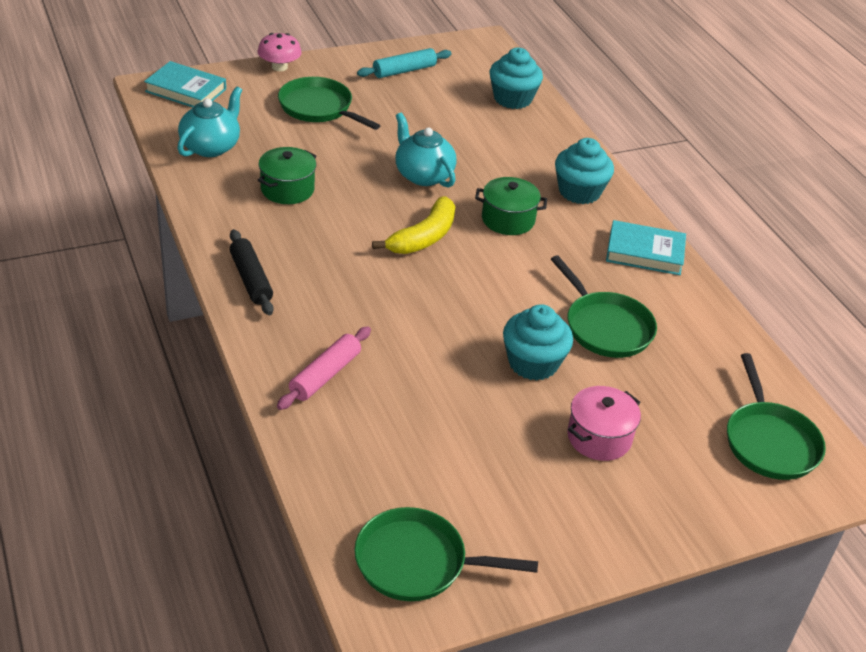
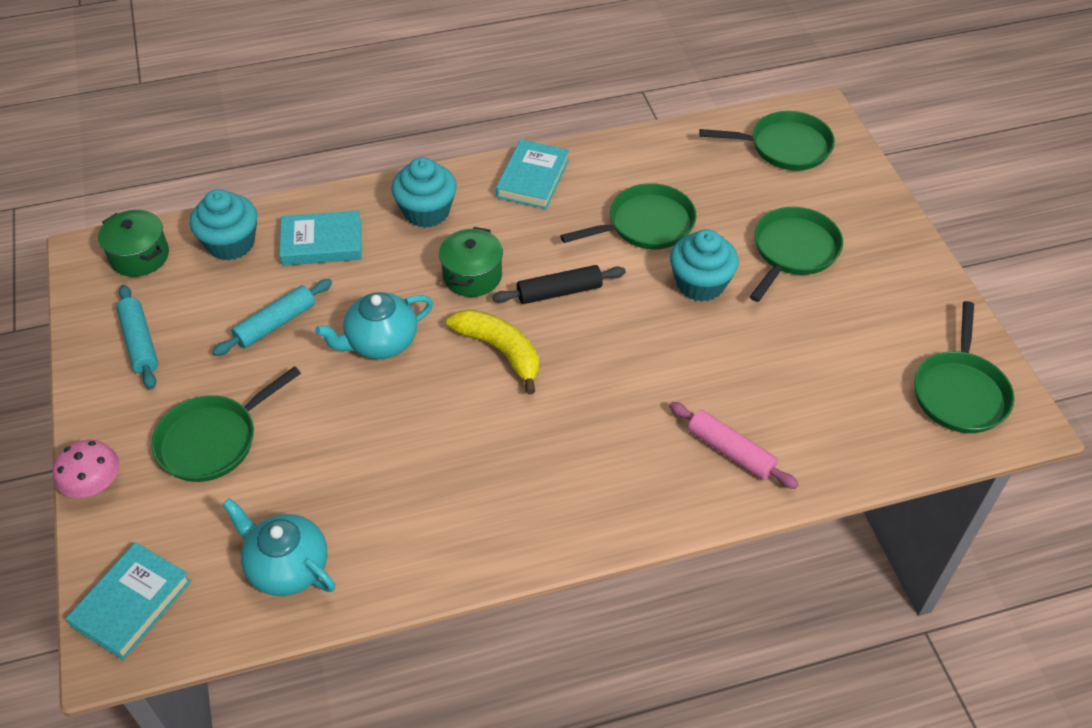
camera: 80 degrees left, 10 degrees up
black rolling pin [229,229,274,315] -> black rolling pin moved to [492,265,626,304]
green pot [258,147,317,204] -> green pot moved to [98,210,169,277]
pink pot [567,386,641,461] -> green pan [750,207,843,302]
none -> turquoise rolling pin [212,279,332,356]
none -> turquoise book [279,210,362,266]

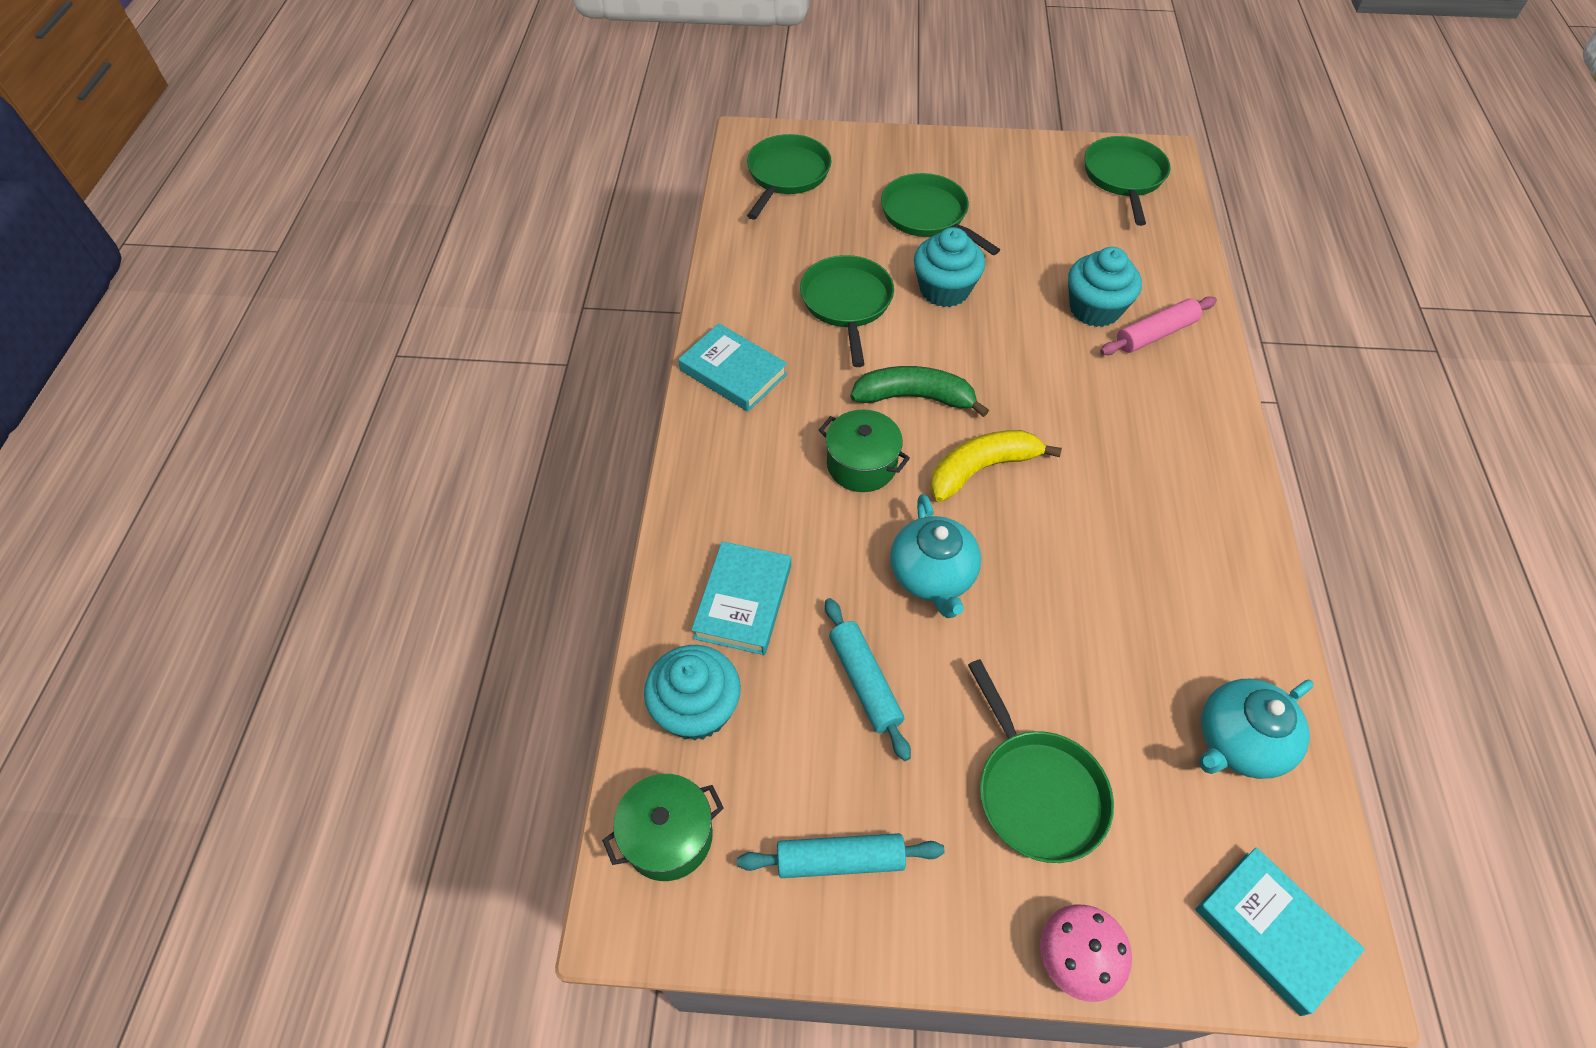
camera: 70 degrees left, 5 degrees up
turquoise cupcake [391,157,457,228] -> turquoise cupcake moved to [1068,247,1142,327]
black rolling pin [492,265,626,304] -> green banana [850,366,989,417]
green pan [914,301,1015,433] -> green pan turned 120 degrees counterclockwise [1084,136,1171,226]

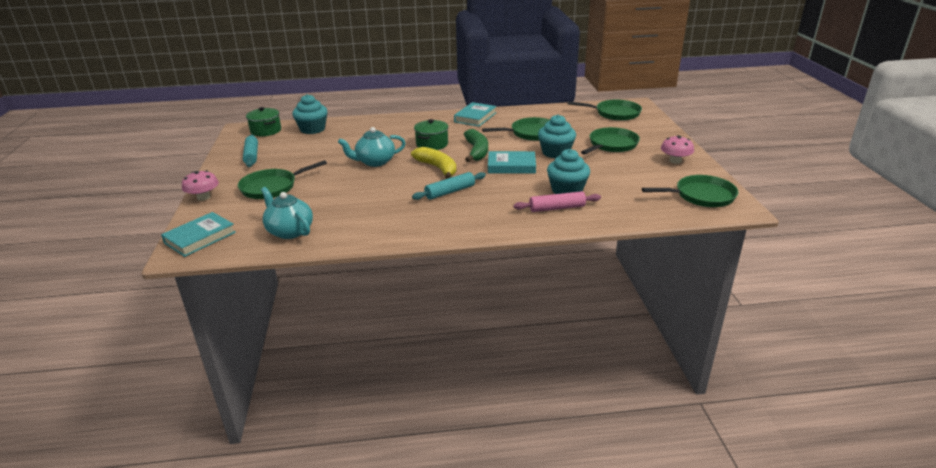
camera: 80 degrees right, 25 degrees down
turquoise book [692,541,791,655] -> turquoise book moved to [488,151,536,174]
turquoise rolling pin [825,598,911,761] -> turquoise rolling pin moved to [412,172,486,200]
pink rolling pin [1100,296,1217,355] -> pink rolling pin turned 60 degrees counterclockwise [513,191,601,212]
none -> pink mushroom [661,135,694,164]

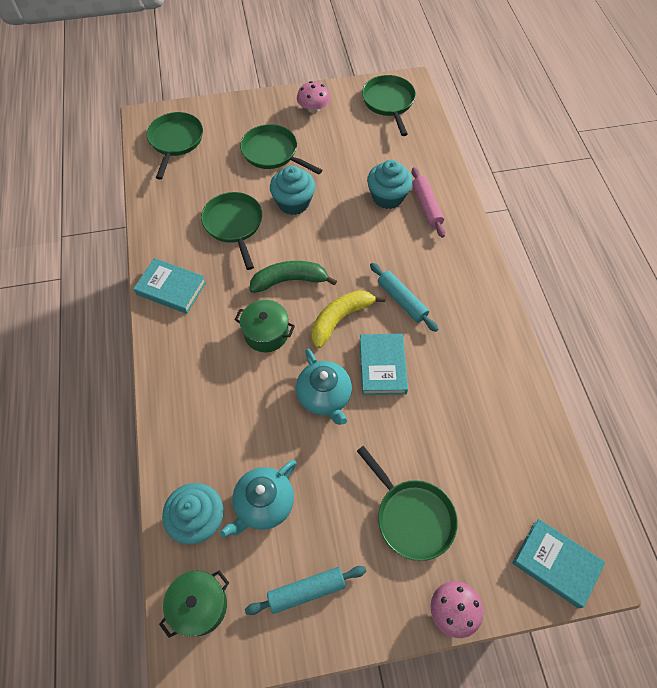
camera: 95 degrees left, 30 degrees up
turquoise teapot [261,187,313,239] -> turquoise teapot moved to [220,460,297,537]
turquoise book [488,151,536,174] -> turquoise book moved to [360,334,408,395]

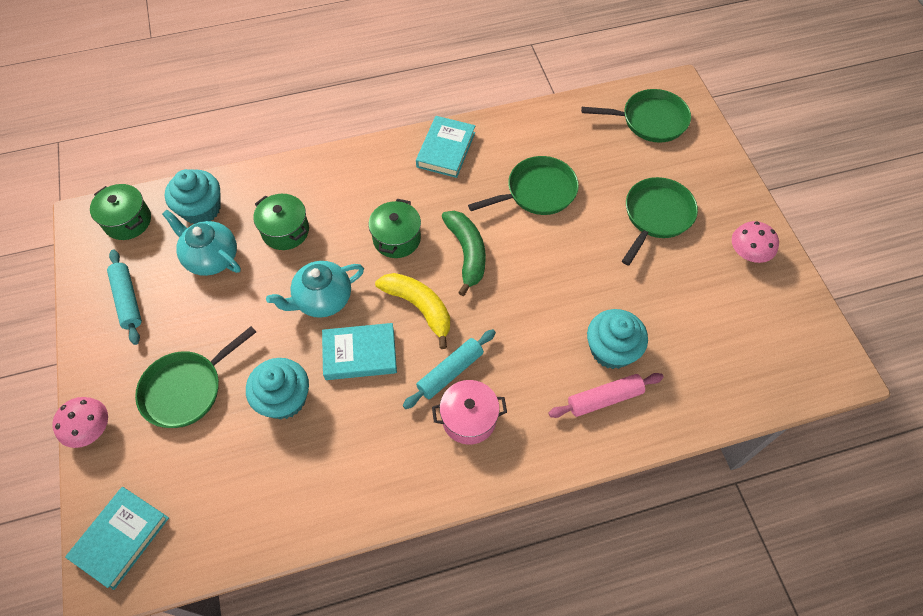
camera: 85 degrees right, 0 degrees up
turquoise cupcake [270,166,315,215] -> turquoise cupcake moved to [246,358,309,420]
green pan [362,75,416,136] -> none
none -> green pot [253,194,309,250]
none -> pink pot [432,380,507,445]

